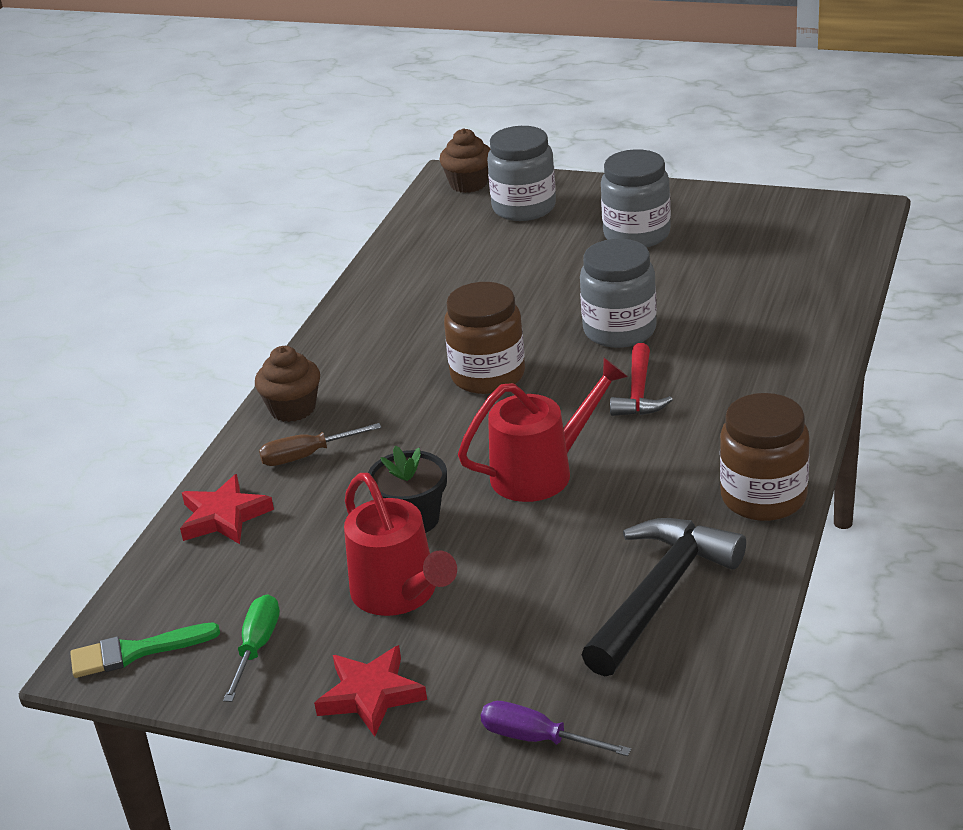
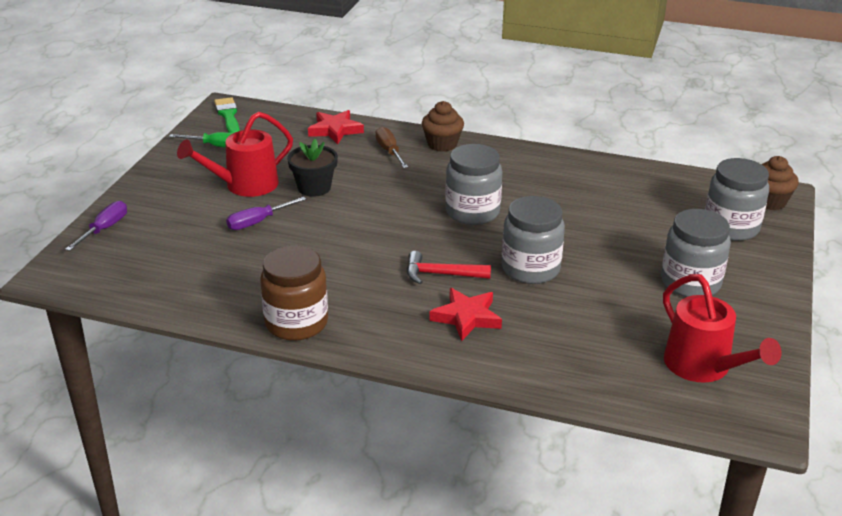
camera: 85 degrees right, 0 degrees up
red star [314,645,427,737] -> red star moved to [429,288,502,341]
brown jar [444,282,525,394] -> grey jar [445,144,502,225]
red watering can [458,357,628,502] -> red watering can moved to [663,274,782,383]
black hammer [581,518,746,676] -> none
none -> purple screwdriver [226,197,306,230]

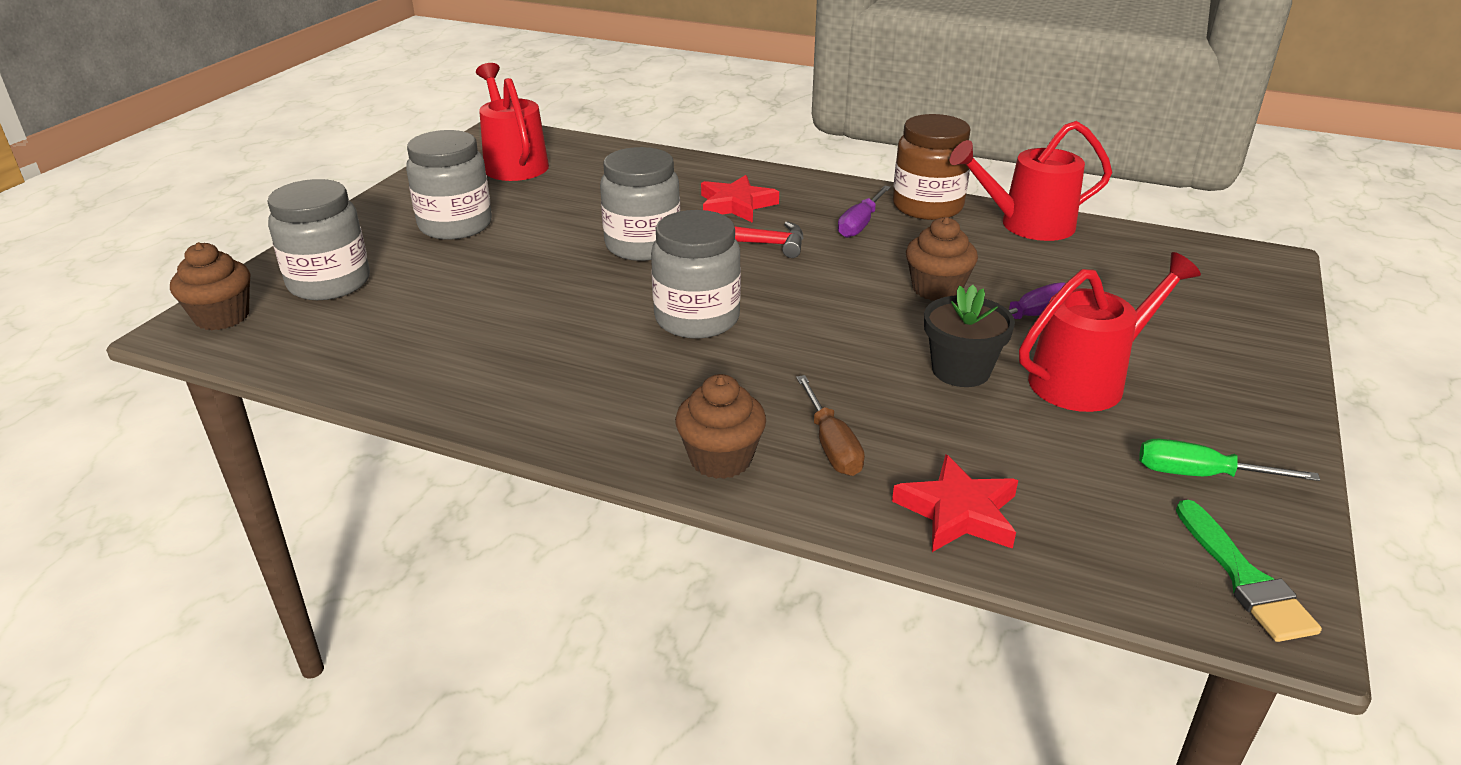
camera: 175 degrees left, 0 degrees up
purple screwdriver [65,201,127,251] -> purple screwdriver moved to [838,185,891,238]
none -> brown cupcake [906,217,978,301]
none -> red watering can [950,121,1112,241]

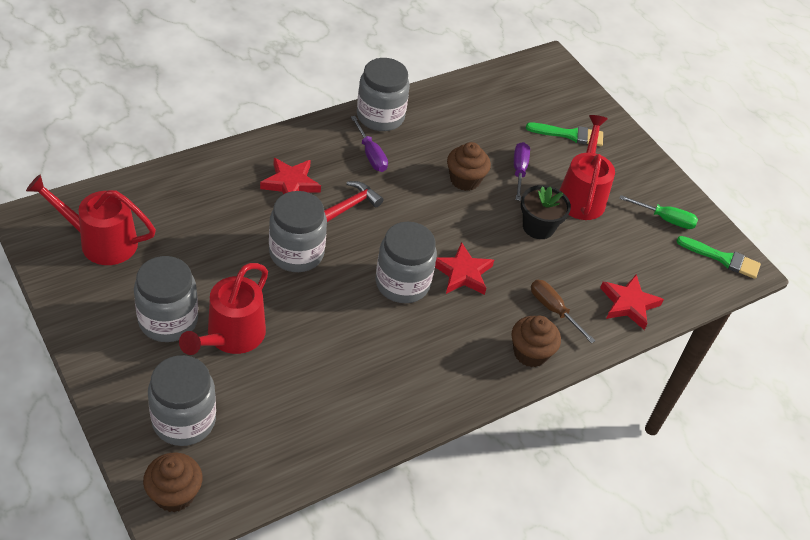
camera: 60 degrees left, 15 degrees up
brown screwdriver [796,375,865,476] -> brown screwdriver turned 150 degrees counterclockwise [531,280,596,343]
brown jar [893,114,971,220] -> grey jar [357,58,410,131]
red watering can [950,121,1112,241] -> red watering can moved to [179,263,268,355]
green screwdriver [1139,439,1320,481] -> green screwdriver turned 120 degrees counterclockwise [619,195,698,229]
none -> red star [435,242,494,295]
none -> green brush [526,123,603,146]

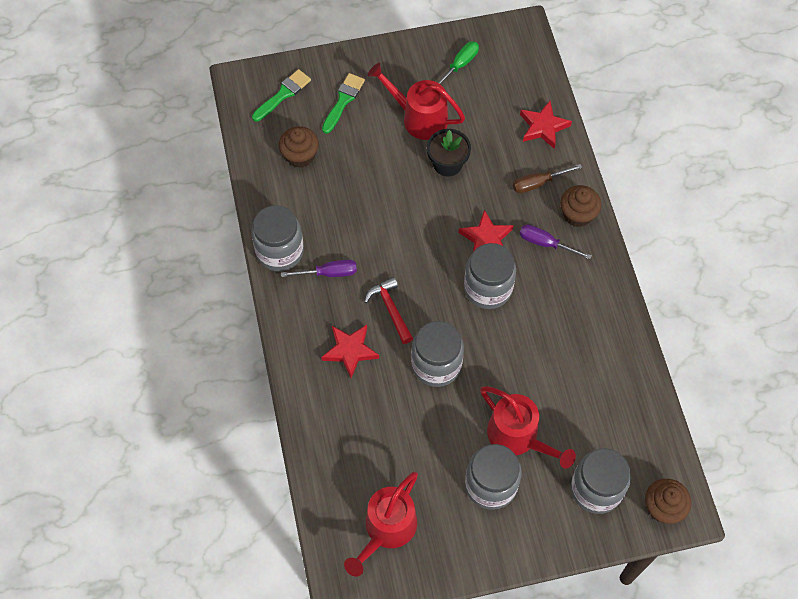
camera: 65 degrees left, 15 degrees up
brown cupcake [447,142,491,191] -> brown cupcake moved to [279,127,319,168]
purple screwdriver [514,142,530,201] -> purple screwdriver moved to [520,225,592,259]
green brush [677,236,761,279] -> green brush moved to [252,69,311,122]

